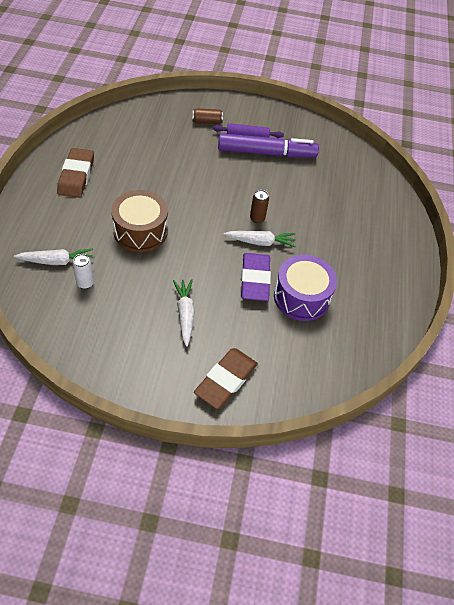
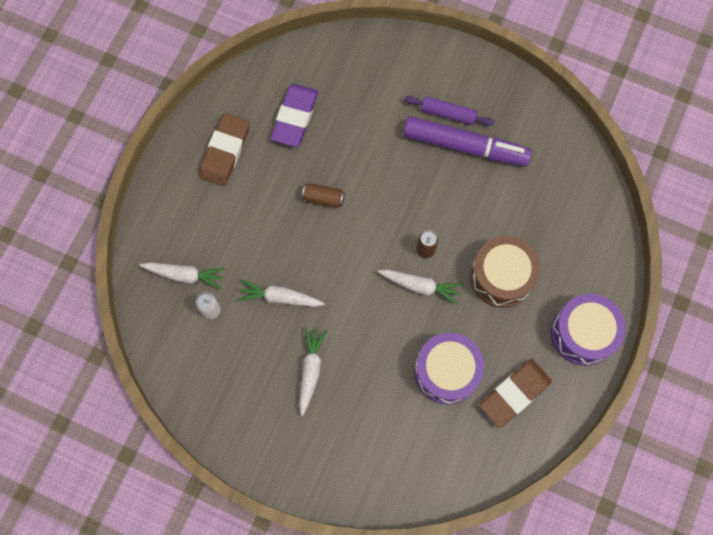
camera: 20 degrees right, 20 degrees up
brown drum [111,190,168,252] -> brown drum moved to [470,236,540,308]
brown can [192,108,223,124] -> brown can moved to [302,183,345,208]
brown eraser [194,348,258,409] -> brown eraser moved to [479,359,552,428]
purple eraser [241,253,271,301] -> purple eraser moved to [271,84,318,147]
none -> white carrot [237,280,325,307]
none -> purple drum [551,294,626,366]

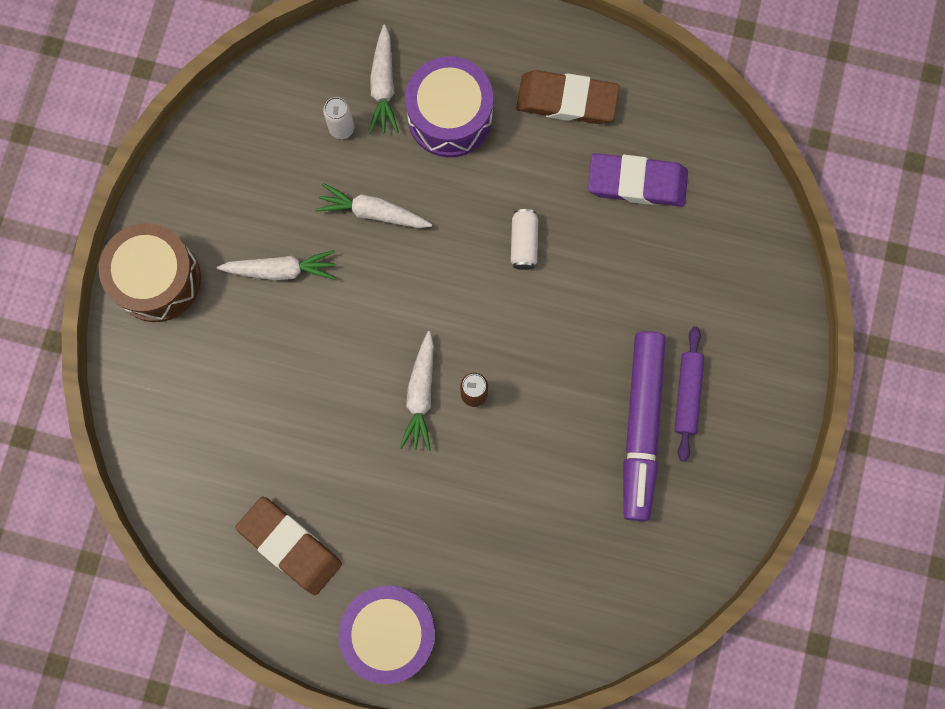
camera: 80 degrees right, 5 degrees up
white carrot [237,280,325,307] -> white carrot turned 75 degrees counterclockwise [315,183,432,228]
brown can [302,183,345,208] -> white can [511,209,538,270]
purple drum [414,333,485,405] -> purple drum moved to [405,56,493,158]
brown drum [470,236,540,308] -> brown drum moved to [99,223,201,322]

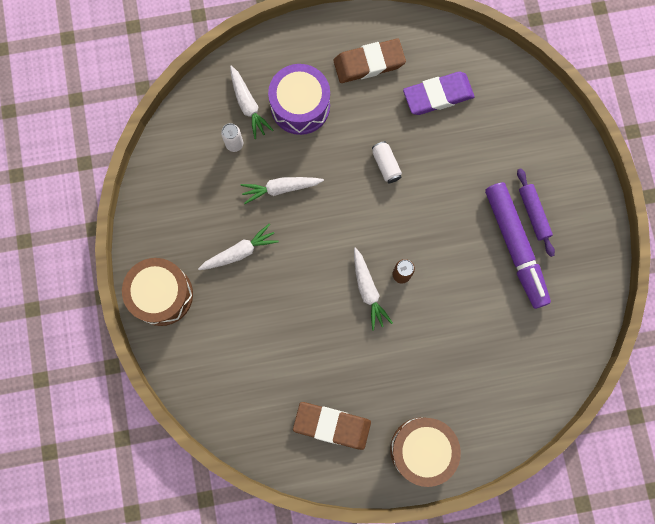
camera: 25 degrees left, 0 degrees up
purple drum [338,586,436,684] -> brown drum [390,417,461,487]

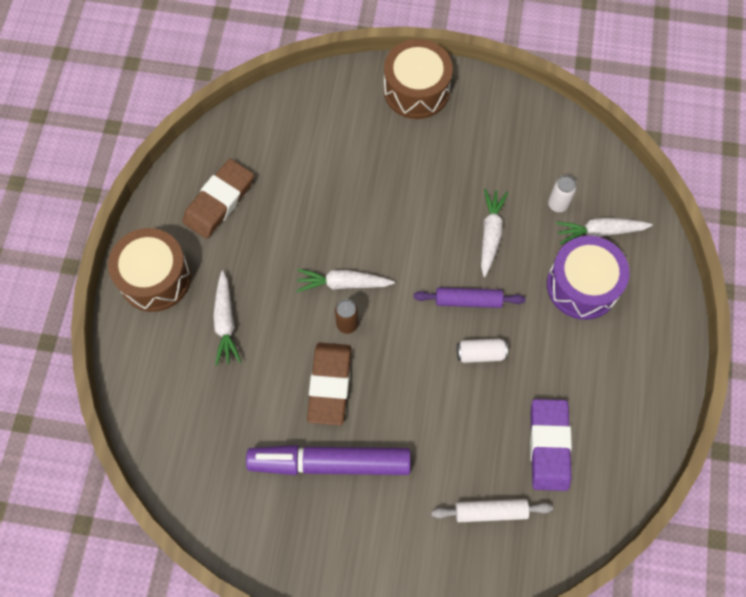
camera: 110 degrees right, 10 degrees down
white carrot [198,224,279,270] -> white carrot moved to [213,271,241,366]
brown eraser [333,39,406,83] -> brown eraser moved to [307,343,352,425]
purple rolling pin [517,168,555,257] -> purple rolling pin moved to [413,287,525,308]
none -> white rolling pin [431,499,553,522]

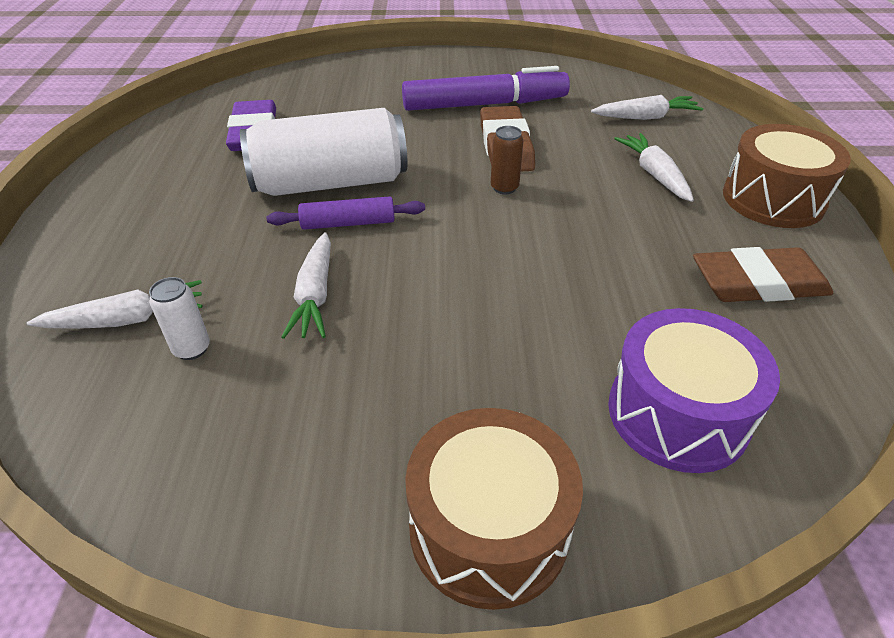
camera: 170 degrees right, 25 degrees down
brown eraser [182,159,254,239] -> brown eraser turned 60 degrees clockwise [693,247,834,302]
white carrot [296,269,395,292] -> white carrot moved to [591,95,703,120]
white rolling pin [431,499,553,522] -> none
white can [457,338,508,363] -> white can [240,108,407,196], size x2.45
purple drum [547,236,630,320] -> purple drum moved to [608,308,780,473]

